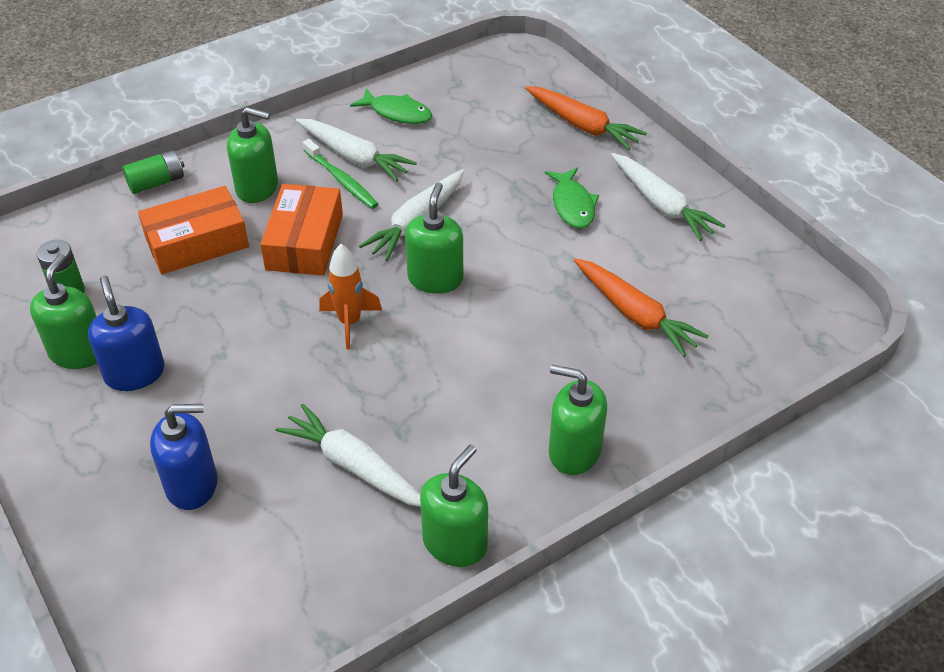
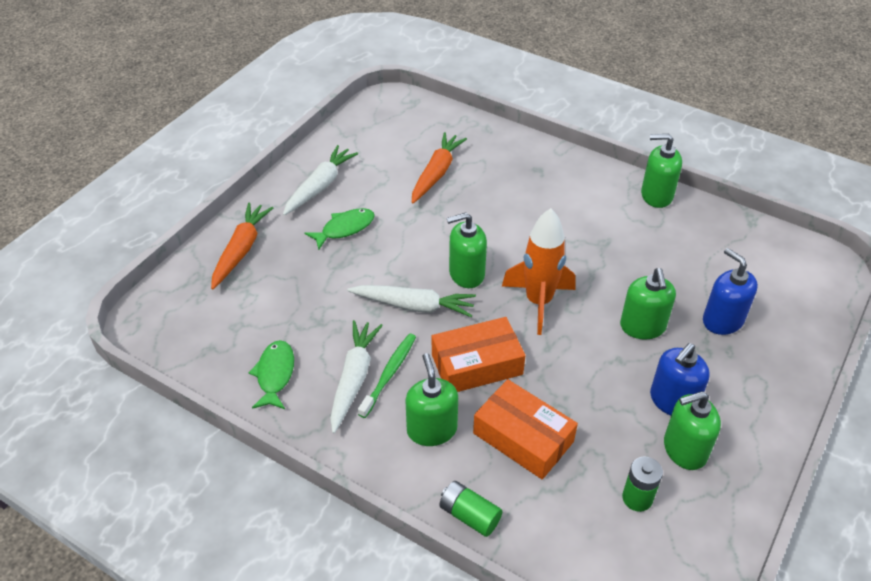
camera: 115 degrees left, 0 degrees up
white carrot [275,403,421,507] -> none
orange rocket [319,244,382,350] -> orange rocket [502,208,576,335], size x1.52
green soap dispenser [549,365,607,475] -> green soap dispenser moved to [620,268,676,339]

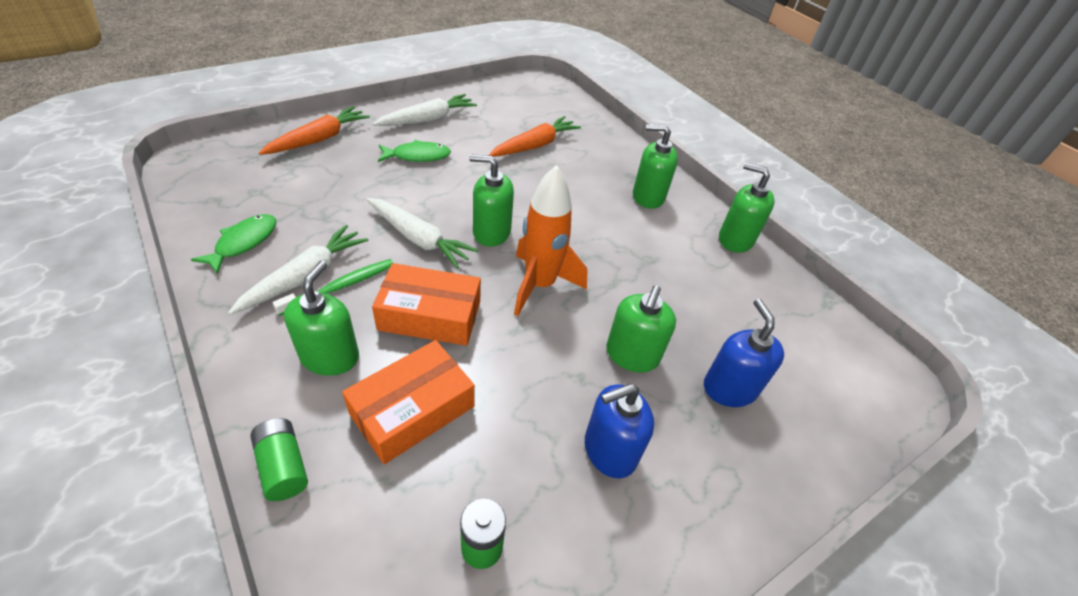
camera: 20 degrees right, 0 degrees up
orange box [473,379,578,479] -> orange box turned 75 degrees clockwise [342,340,475,464]
green soap dispenser [664,391,721,470] -> green soap dispenser moved to [633,124,678,209]

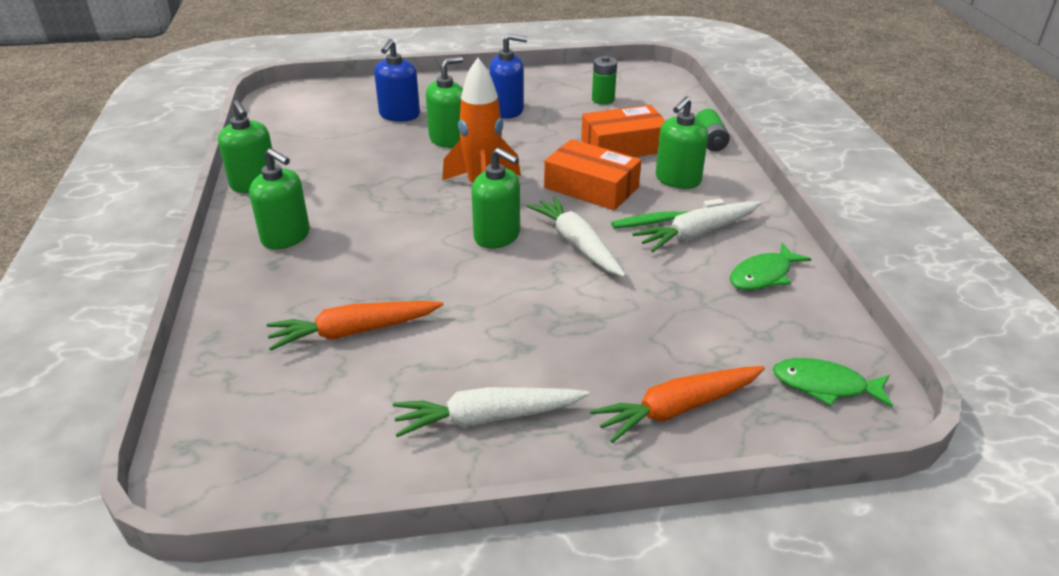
camera: 150 degrees left, 10 degrees down
green fish [378,140,451,162] -> green fish moved to [773,358,893,407]

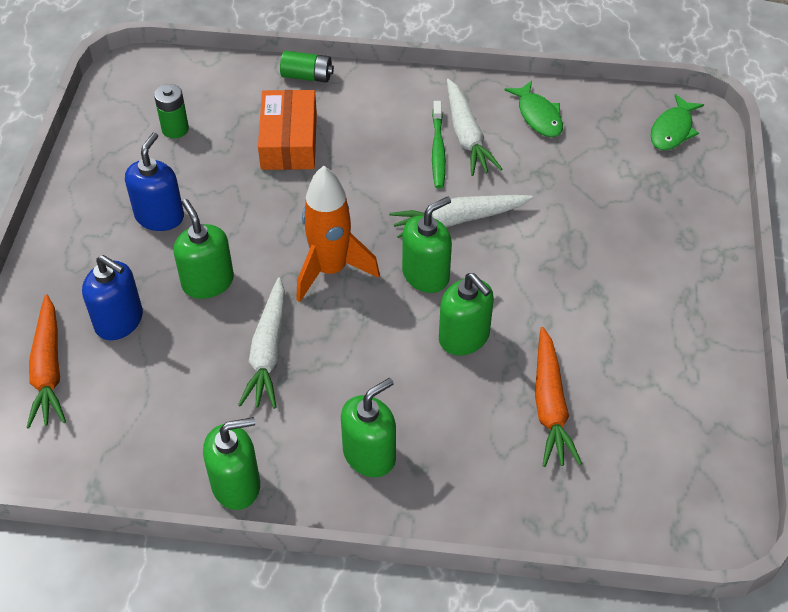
camera: 75 degrees left, 15 degrees up
white carrot [393,387,589,437] -> white carrot moved to [238,277,285,409]
orange box [544,139,641,210] -> none
orange carrot [590,366,765,443] -> orange carrot moved to [26,294,66,429]
green soap dispenser [656,97,708,189] -> green soap dispenser moved to [439,273,494,355]

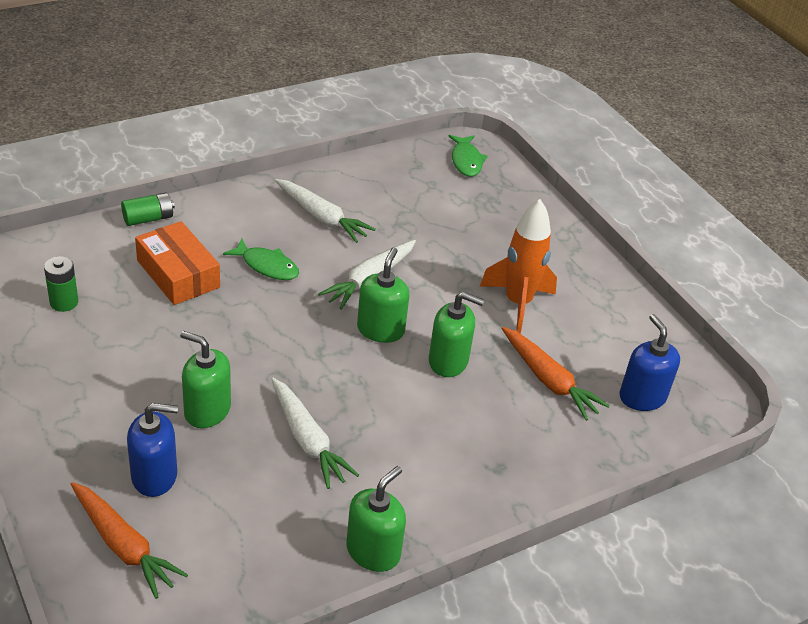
camera: 40 degrees left, 10 degrees down
blue soap dispenser [125,132,184,231] -> blue soap dispenser moved to [619,314,680,411]
orange rocket [296,166,380,302] -> orange rocket moved to [480,199,557,334]
green soap dispenser [341,378,396,477] -> none
green toothbrush [432,101,446,188] -> none
green fish [504,80,563,137] -> green fish moved to [223,238,299,280]

